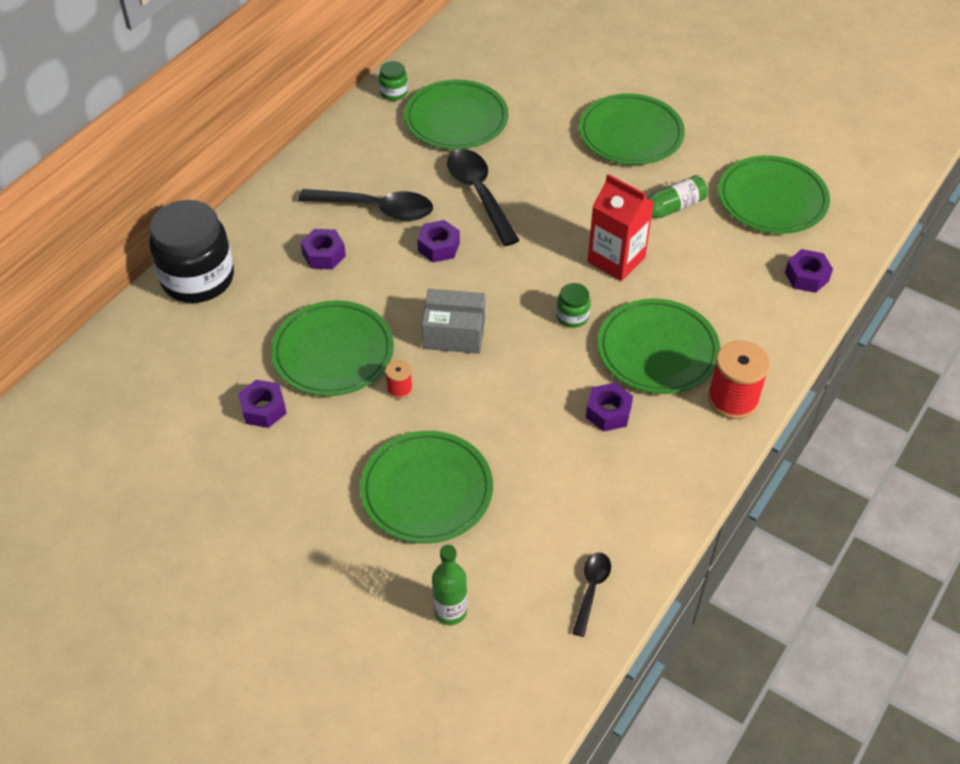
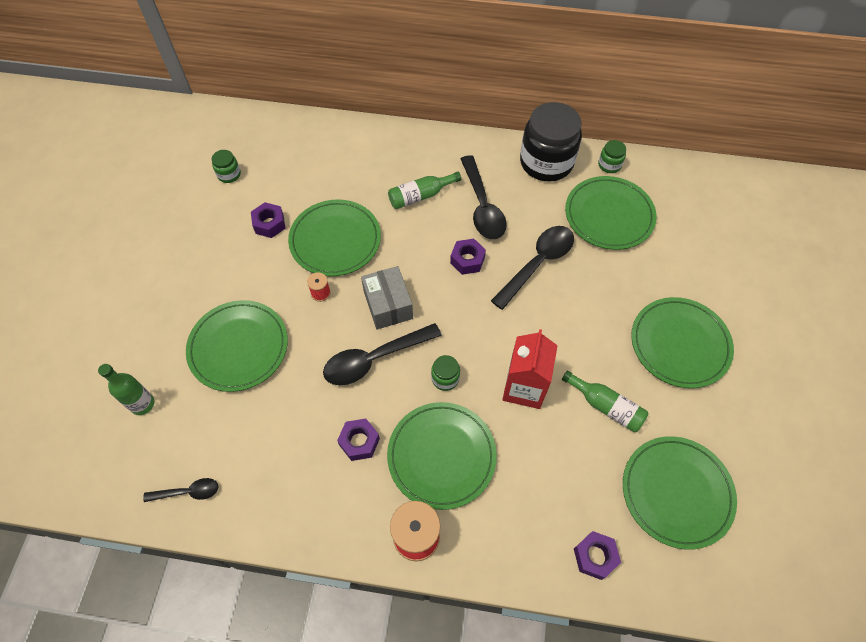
camera: 65 degrees right, 10 degrees up
black jar [150,200,234,303] -> black jar moved to [520,102,582,182]
purple nut [301,229,346,269] -> green bottle [388,172,461,209]
none -> green jar [212,150,241,183]
none -> black spoon [323,323,442,385]

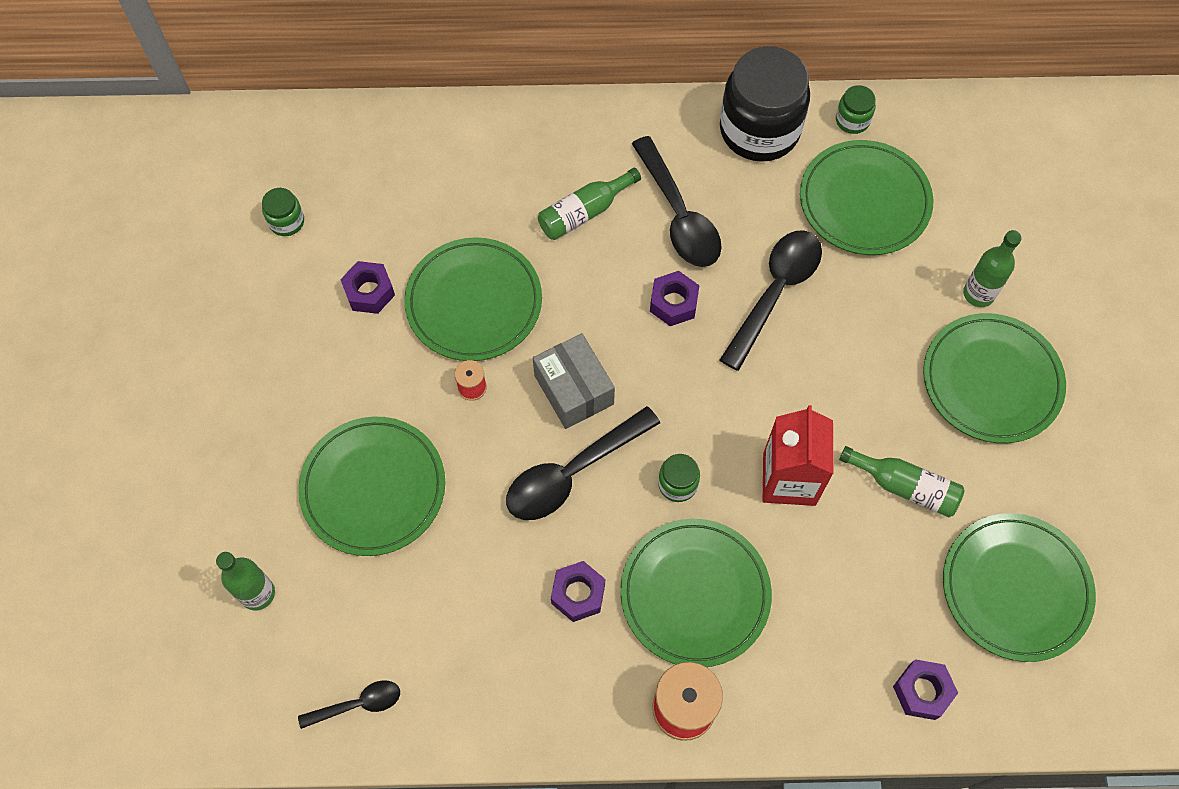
camera: 10 degrees left, 5 degrees up
none -> green bottle [963,230,1022,307]

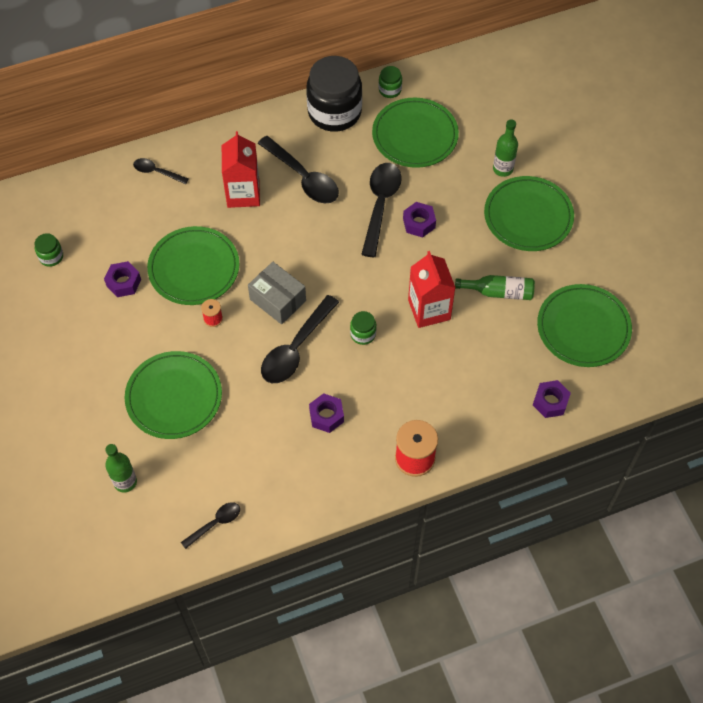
camera: 20 degrees left, 5 degrees down
green bottle [538,168,641,240] -> red carton [222,131,260,208]
green plate [620,519,772,667] -> none
purple nut [650,271,700,326] -> purple nut moved to [403,202,436,238]
none -> black spoon [133,158,188,184]

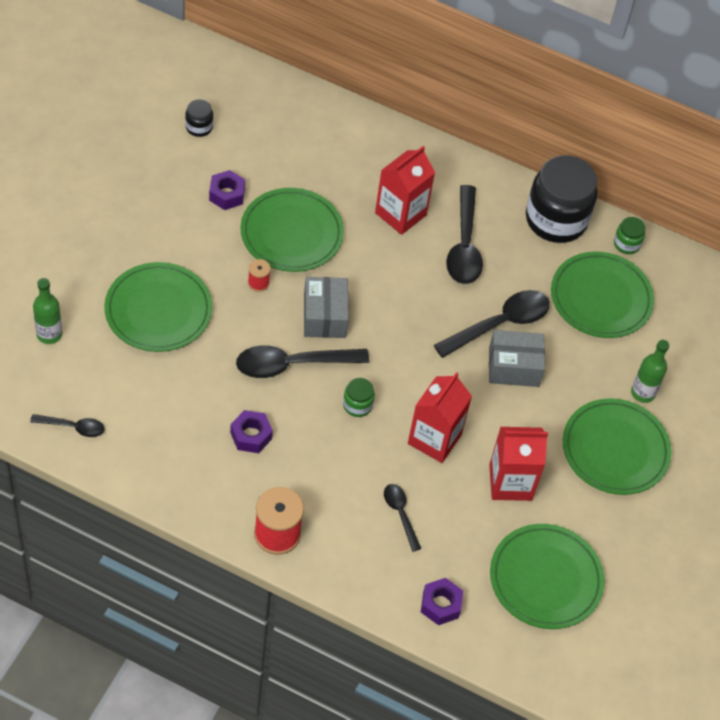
camera: 40 degrees right, 5 degrees down
green jar [34,233,63,267] -> black jar [185,99,213,137]
black spoon [133,158,188,184] -> black spoon moved to [384,484,421,552]
purple nut [403,202,436,238] -> grey box [489,330,545,387]
green bottle [455,275,535,300] -> red carton [489,427,548,501]

